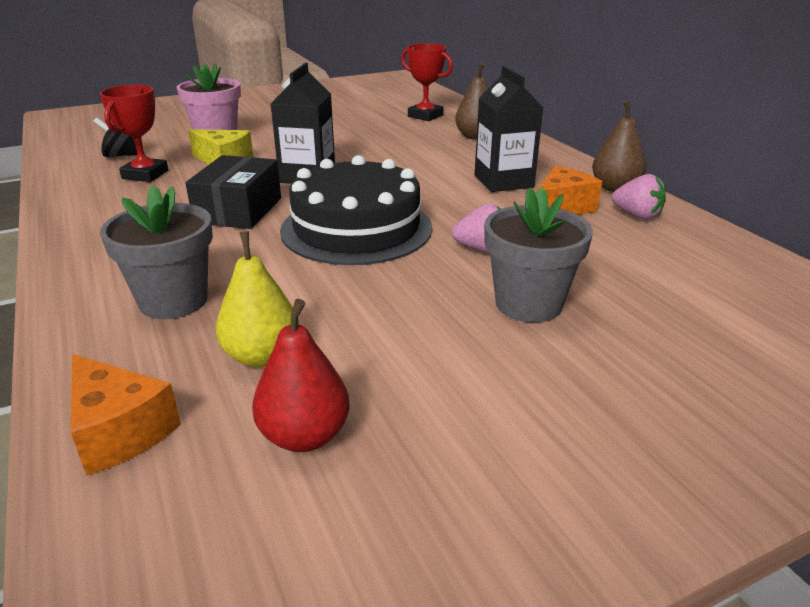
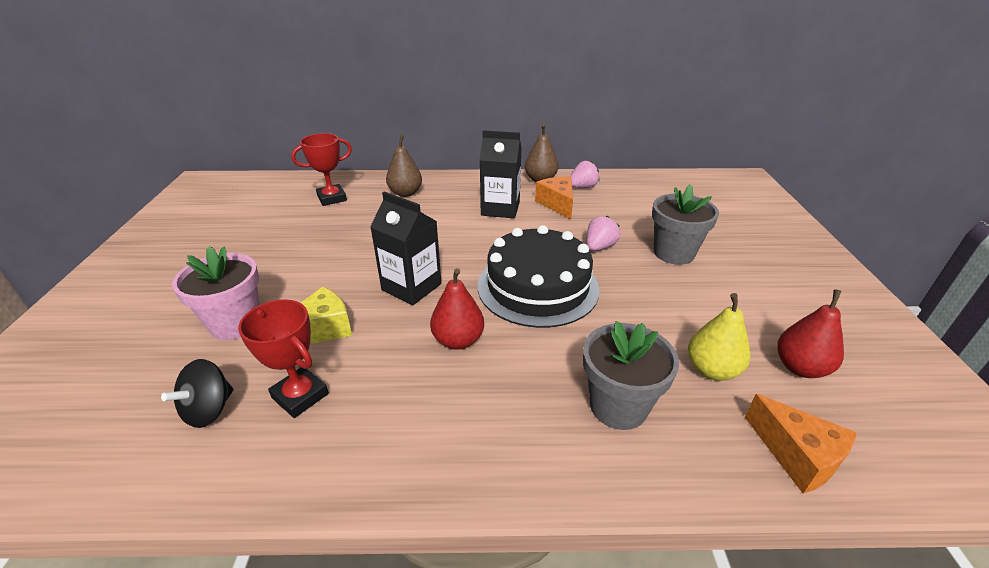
camera: 65 degrees left, 5 degrees up
orange cheese [71,354,181,475] -> orange cheese turned 75 degrees clockwise [745,394,857,494]
black box [186,155,281,229] -> red pear [430,268,484,350]

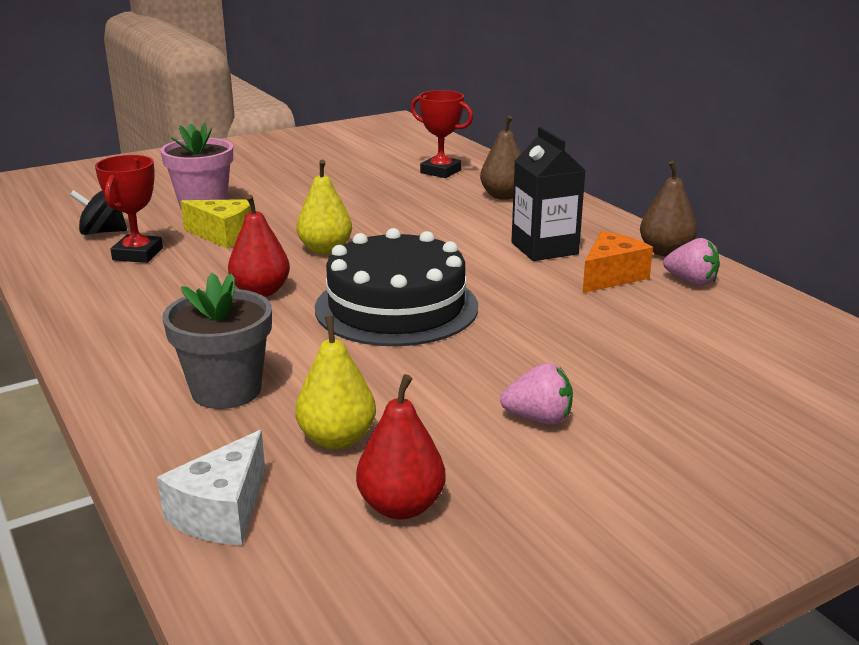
camera: 60 degrees right, 10 degrees down
black carton [370,191,441,305] -> yellow pear [296,160,352,254]
pink strawberry [587,216,620,251] -> pink strawberry moved to [500,363,573,425]
grey flower pot [652,185,719,265] -> none
orange cheese [745,394,857,494] -> white cheese [157,430,265,545]

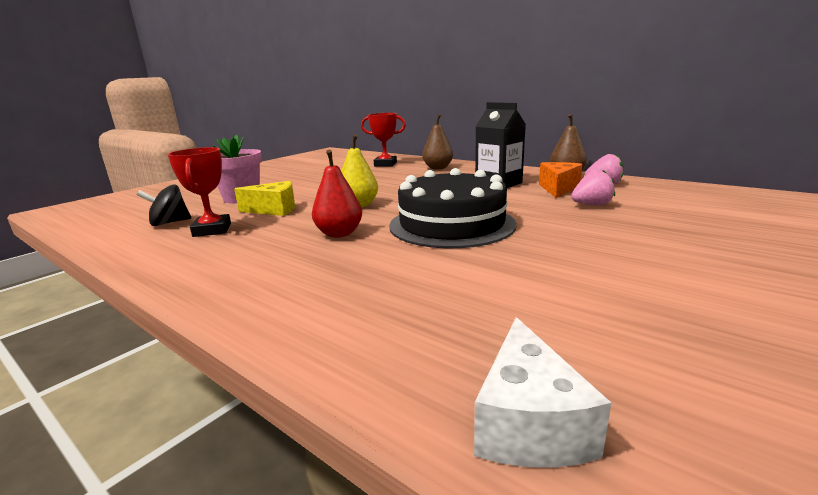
camera: 20 degrees left, 5 degrees down
grey flower pot [162,273,272,409] -> none
yellow pear [295,316,376,449] -> none
red pear [356,374,446,519] -> none
pink strawberry [500,363,573,425] -> pink strawberry moved to [571,170,615,205]

